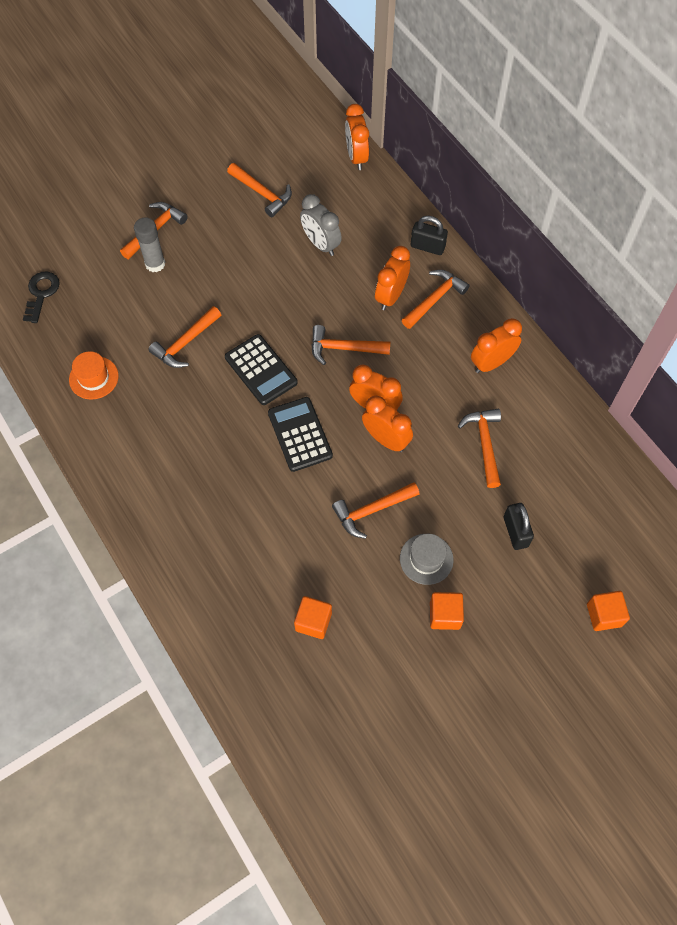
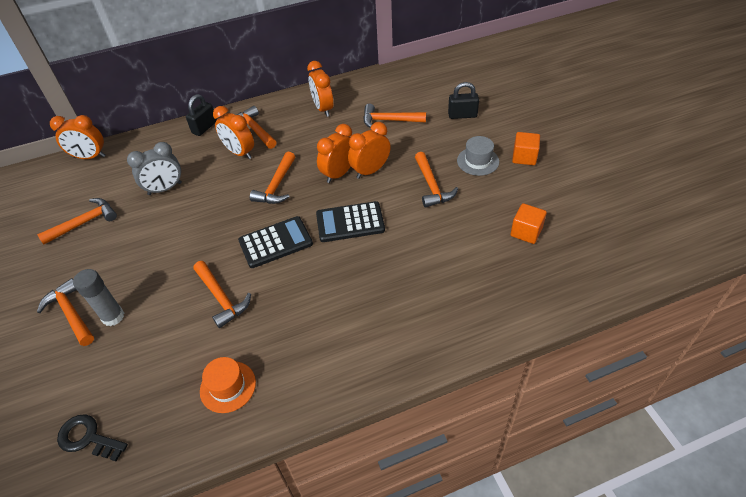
camera: 75 degrees left, 15 degrees down
orange cube [587,591,630,631] -> none

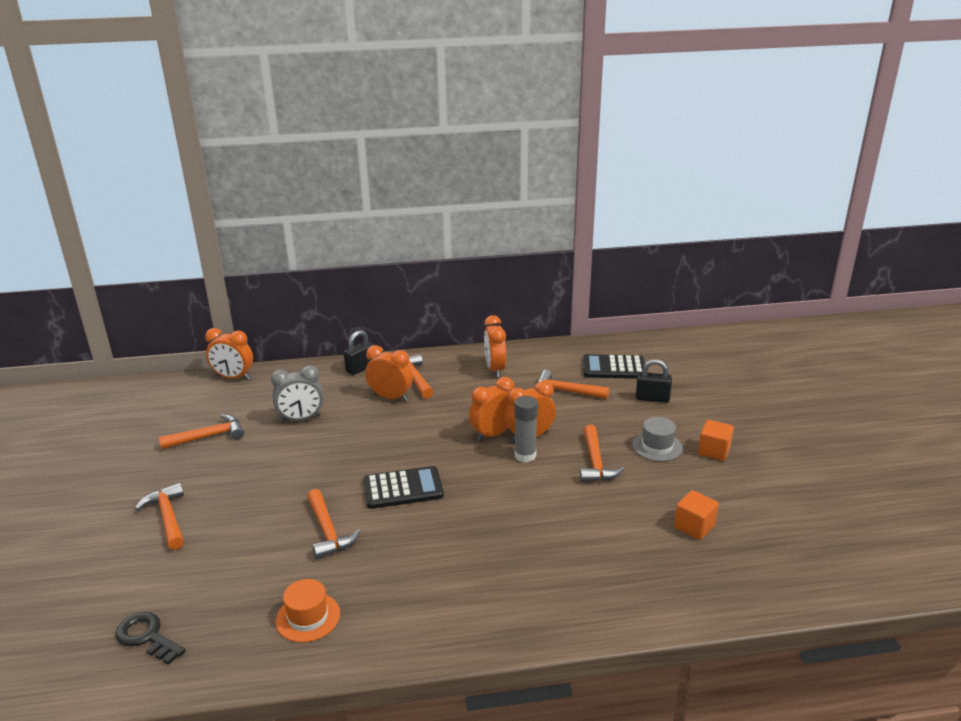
camera: 10 degrees right, 20 degrees down
grey glue stick [73,269,124,326] -> grey glue stick moved to [514,396,538,462]
orange clock [213,106,254,159] -> orange clock turned 150 degrees clockwise [365,345,413,401]
orange hammer [250,152,295,204] -> none
black calculator [316,201,385,242] -> black calculator moved to [583,354,645,379]

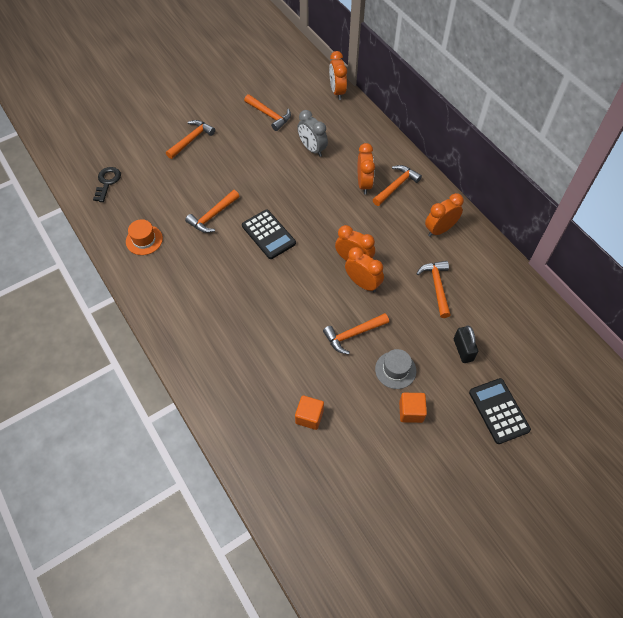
camera: 65 degrees right, 30 degrees up
black padlock [344,330,374,375] -> none
grey glue stick [514,396,538,462] -> none
black calculator [583,354,645,379] -> black calculator moved to [469,378,531,444]

